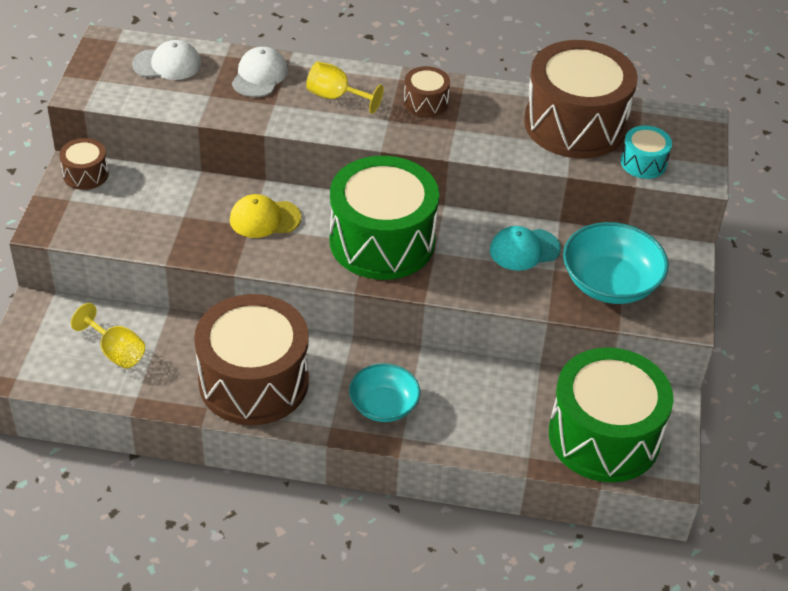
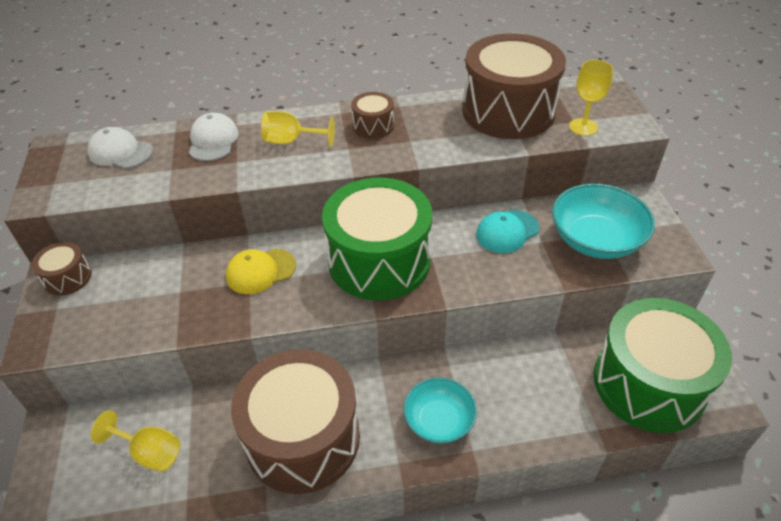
camera: 15 degrees left, 0 degrees up
white cap [132,40,201,80] -> white cap turned 135 degrees counterclockwise [88,127,153,169]
turquoise drum [621,125,672,179] -> yellow goblet [569,60,613,136]

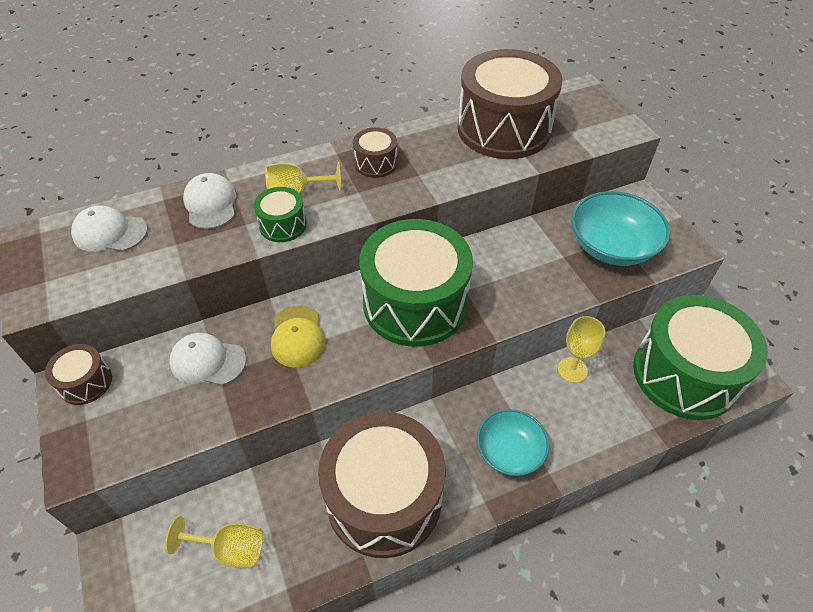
camera: 15 degrees left, 5 degrees up
yellow cap [226,249,296,294] -> yellow cap turned 60 degrees counterclockwise [271,305,326,367]
turquoise cap [476,210,539,253] -> none
yellow goblet [569,60,613,136] -> yellow goblet moved to [558,316,605,383]
none -> white cap [169,333,246,385]
none -> green drum [254,187,307,242]

